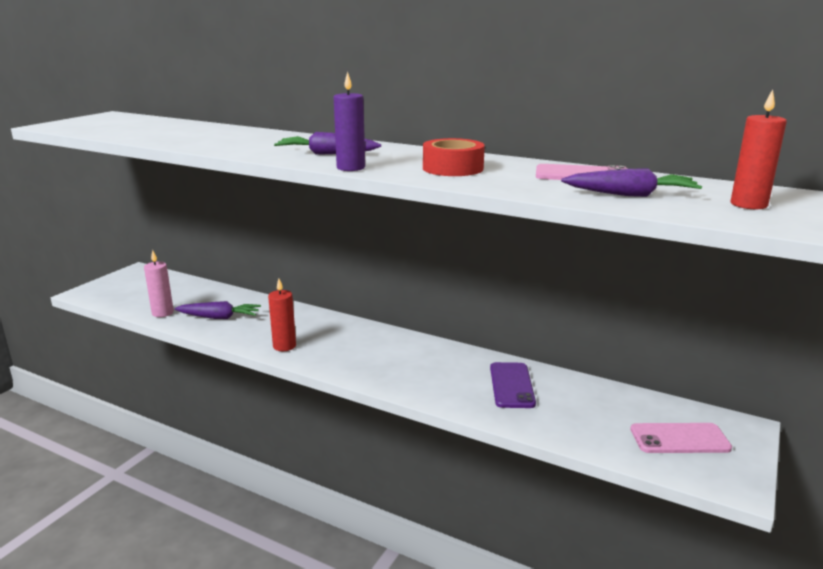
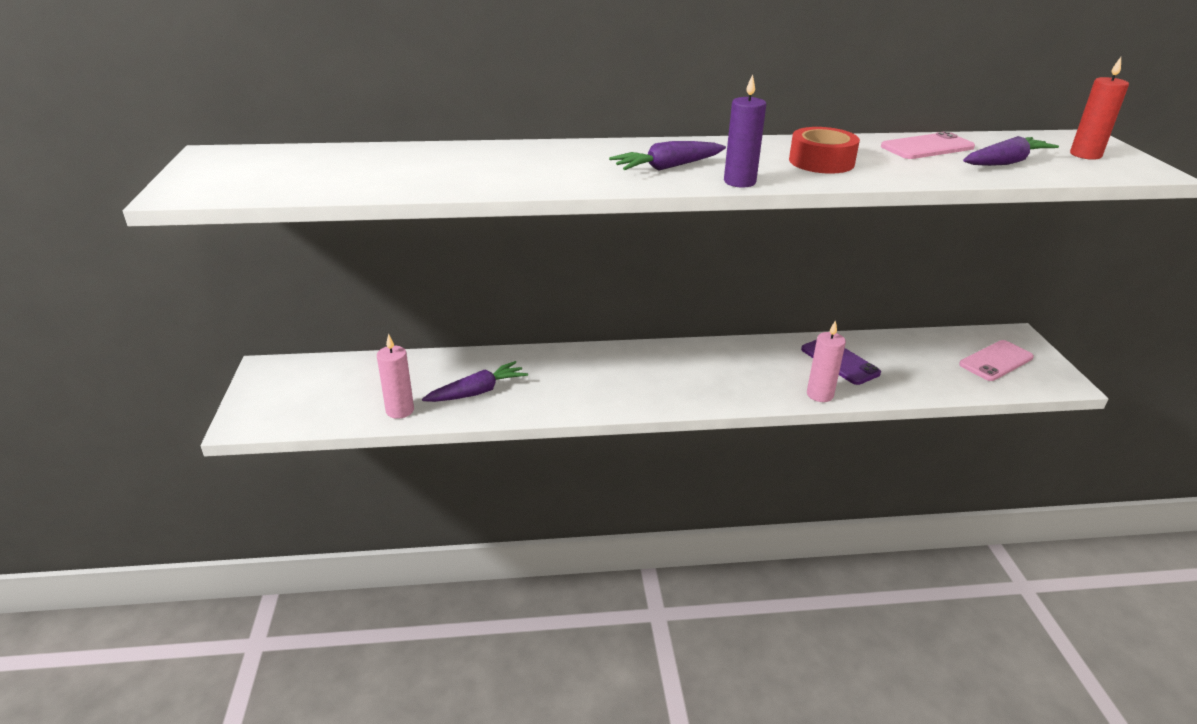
camera: 35 degrees left, 10 degrees up
red candle [268,279,296,351] -> none
none -> pink candle [807,320,846,402]

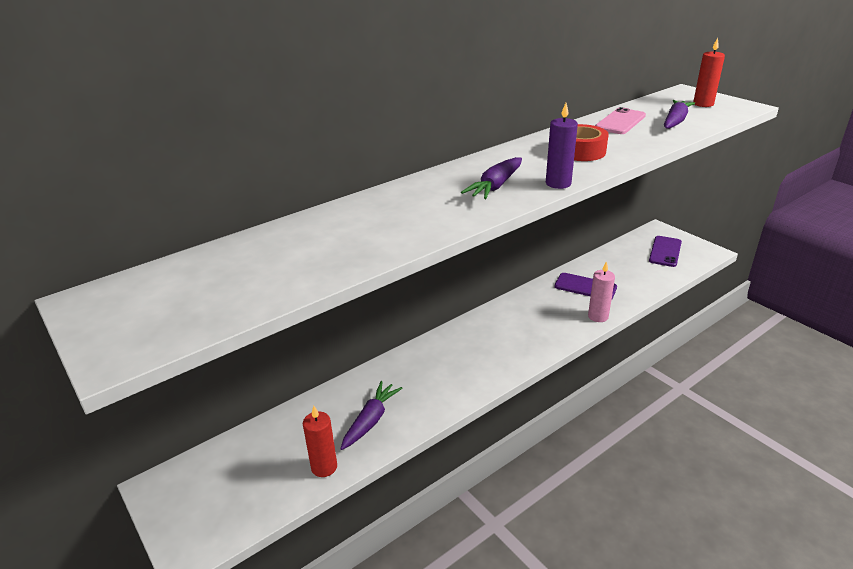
camera: 30 degrees left, 0 degrees up
pink candle [377,334,414,419] -> red candle [303,406,337,477]
pink phone [959,340,1034,381] -> purple phone [649,236,682,267]

